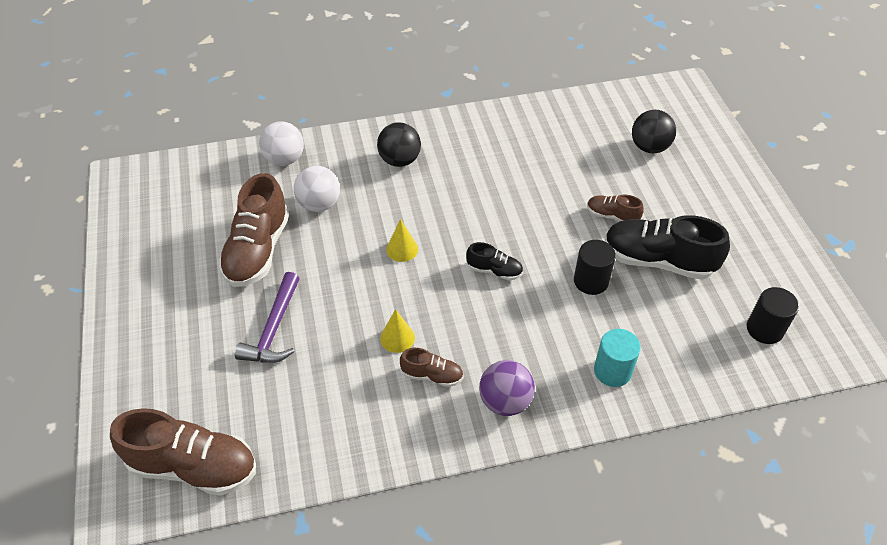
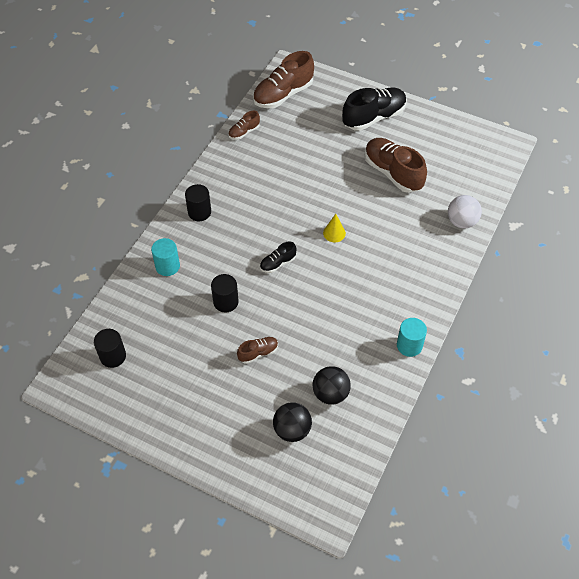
camera: 130 degrees right, 5 degrees up
purple hammer [235,272,300,363] -> none
white ball [294,166,340,212] -> none
black ball [377,122,421,167] -> black ball moved to [312,366,351,405]
yellow cone [380,309,415,353] -> none
brown shoe [400,348,463,387] -> brown shoe moved to [228,111,260,140]
purple ball [479,360,535,416] -> black cylinder [185,184,211,221]
black shoe [604,215,730,280] -> black shoe moved to [342,88,407,131]
none -> turquoise cylinder [397,318,427,357]

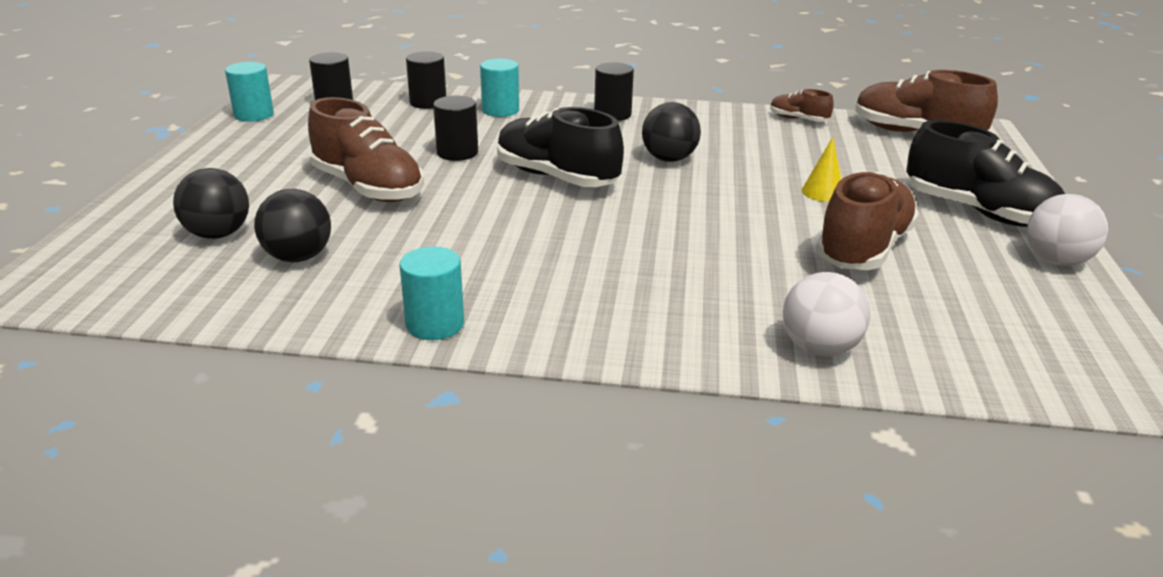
camera: 70 degrees right, 25 degrees down
brown shoe [237,337,278,364] -> brown shoe [308,97,424,202], size x2.01
black shoe [260,242,297,273] -> black shoe [497,107,624,187], size x2.01
yellow cone [323,214,346,242] -> yellow cone moved to [802,137,841,202]
none -> turquoise cylinder [225,62,274,122]
none -> black cylinder [406,51,446,109]
none -> black ball [642,102,701,162]
none -> white ball [1027,194,1108,266]

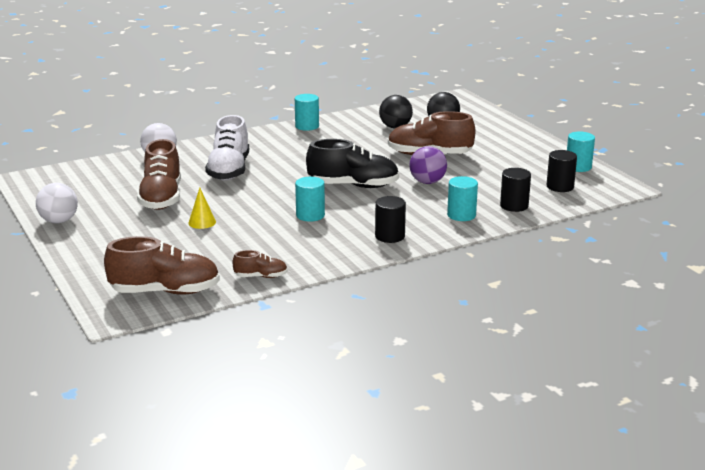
camera: 145 degrees right, 5 degrees down
black cylinder [433,95,478,161] -> purple ball [409,146,447,184]
black ball [642,102,701,162] -> turquoise cylinder [295,177,325,222]
black shoe [906,120,1065,227] -> none
none -> white shoe [205,115,249,181]

